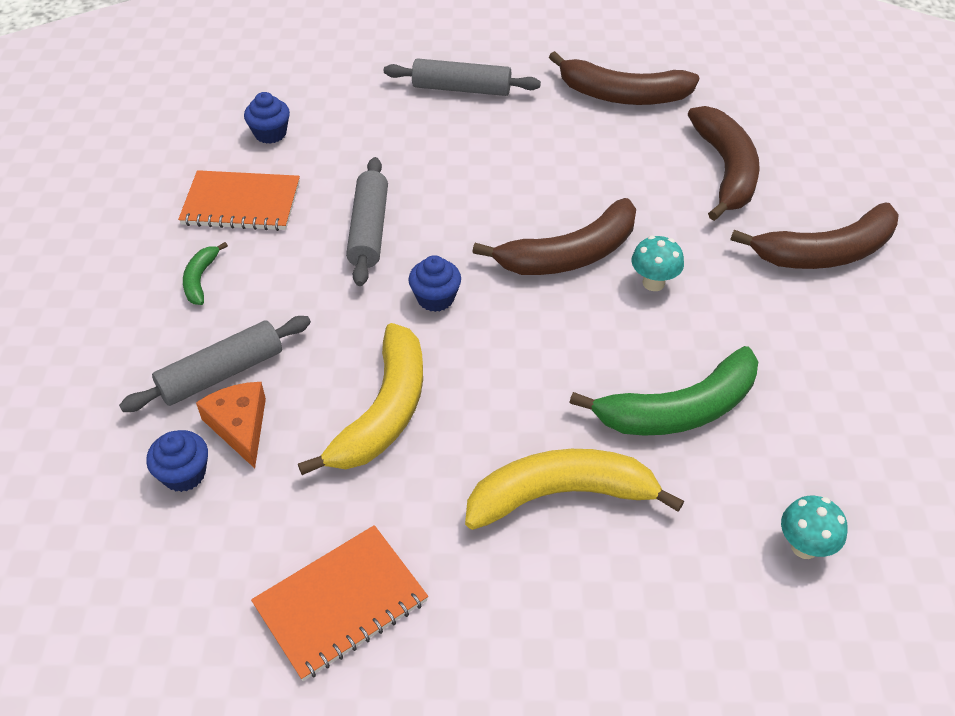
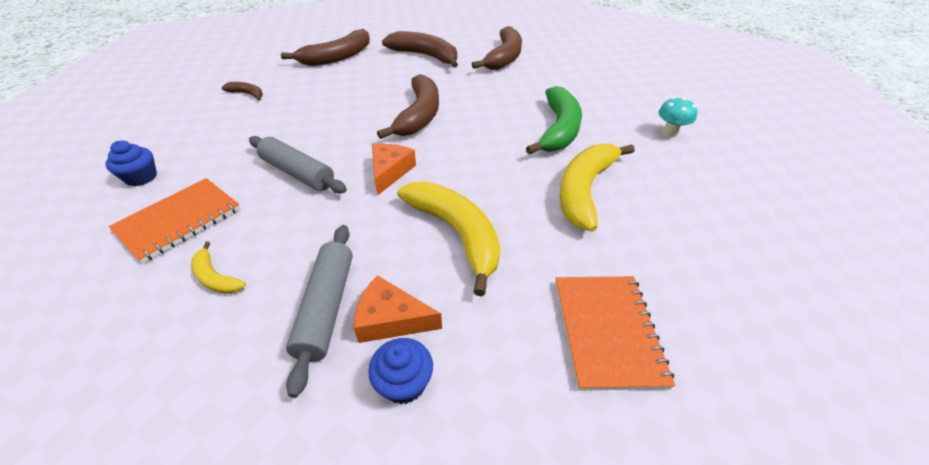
camera: 55 degrees left, 5 degrees down
green banana [183,242,228,305] -> yellow banana [191,242,246,294]
grey rolling pin [384,58,541,96] -> brown banana [221,82,263,101]
blue cupcake [408,255,461,312] -> orange cheese [372,144,416,195]
turquoise mushroom [631,235,684,291] -> none

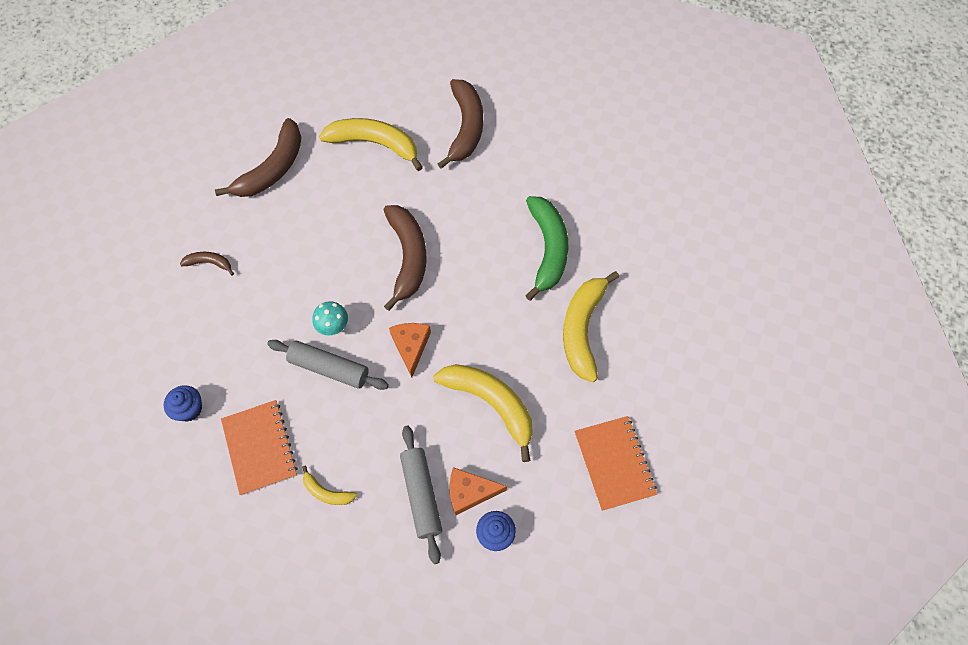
camera: 15 degrees left, 20 degrees up
orange notebook [109,178,241,264] -> orange notebook turned 45 degrees counterclockwise [221,400,298,495]
brown banana [382,31,458,68] -> yellow banana [319,118,423,171]
turquoise mushroom [658,97,697,138] -> turquoise mushroom moved to [313,301,348,336]

